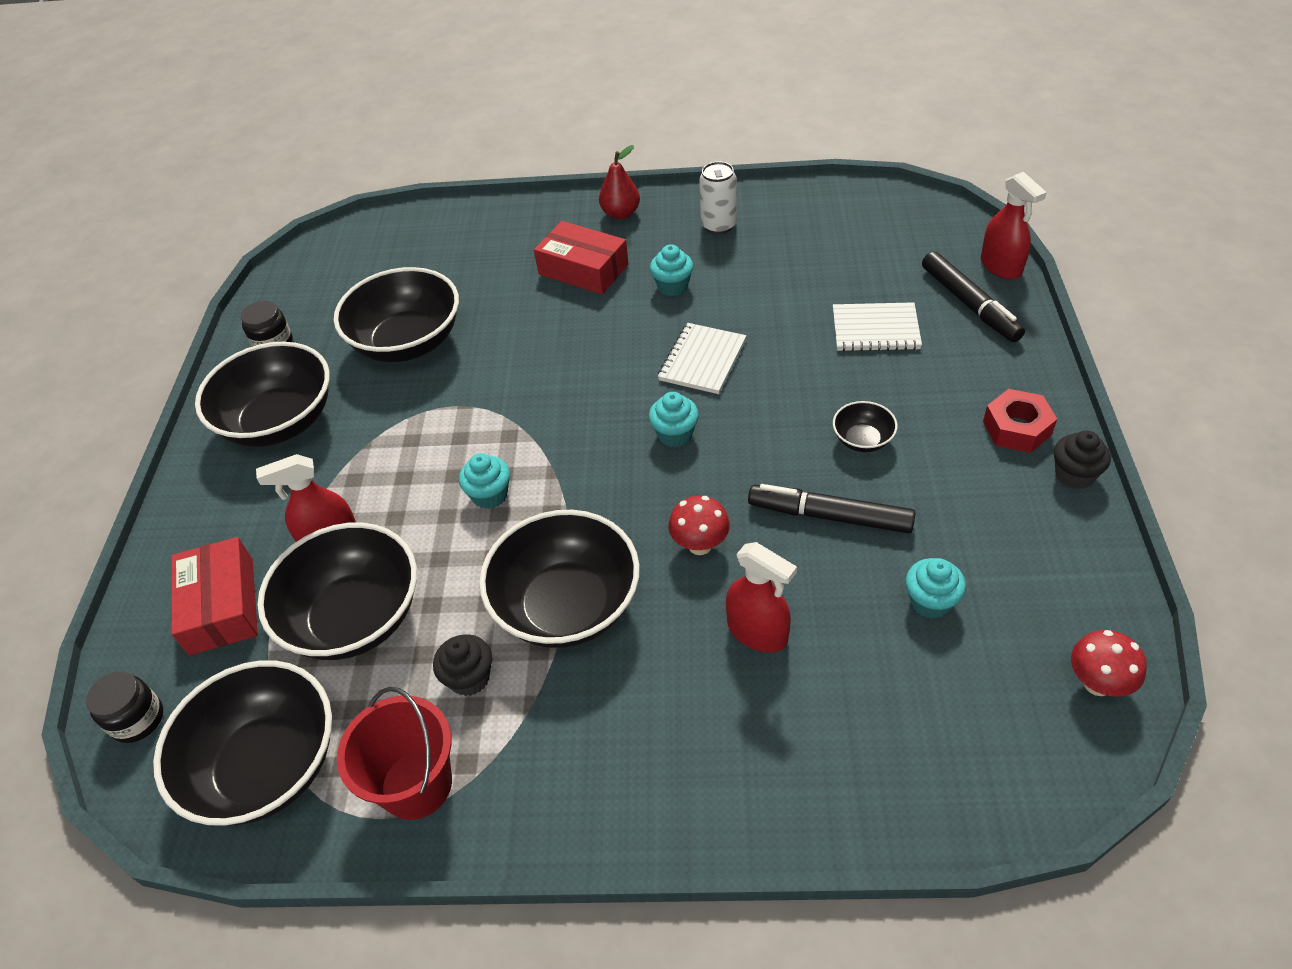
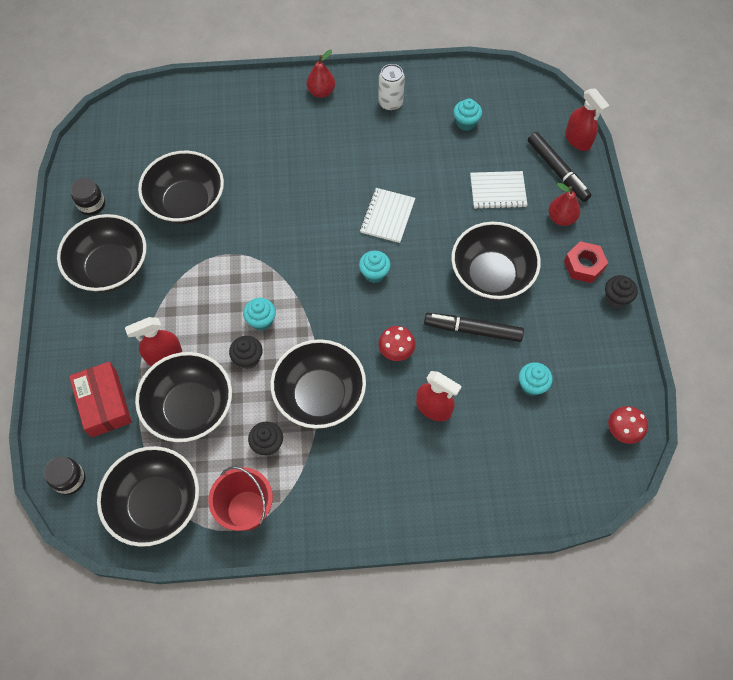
camera: 10 degrees left, 15 degrees up
red box [534,221,629,294] -> none
turquoise cupcake [650,244,693,296] -> turquoise cupcake moved to [453,99,482,131]
black bowl [833,401,898,452] -> black bowl [451,222,541,301], size x2.21
none -> black cupcake [229,336,263,369]
none -> red pear [549,183,580,226]

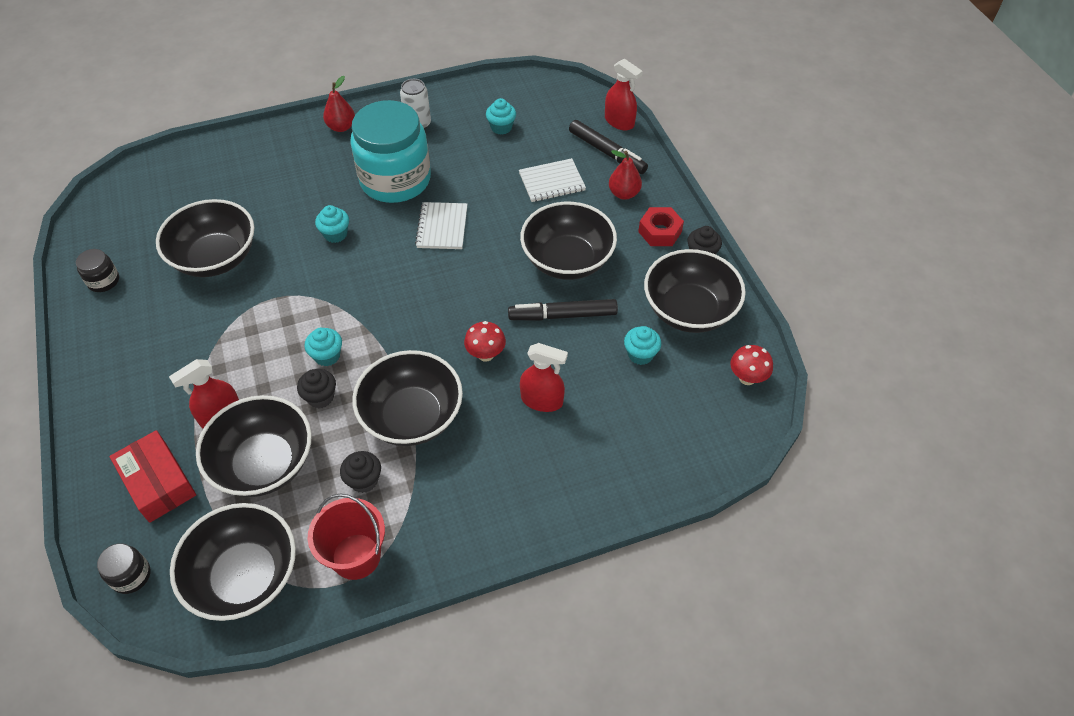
camera: 15 degrees left, 10 degrees down
black bowl [57,214,146,293] -> black bowl moved to [644,249,746,333]
turquoise cupcake [359,251,391,283] -> turquoise cupcake moved to [315,205,349,243]
none -> turquoise jar [350,100,431,203]

